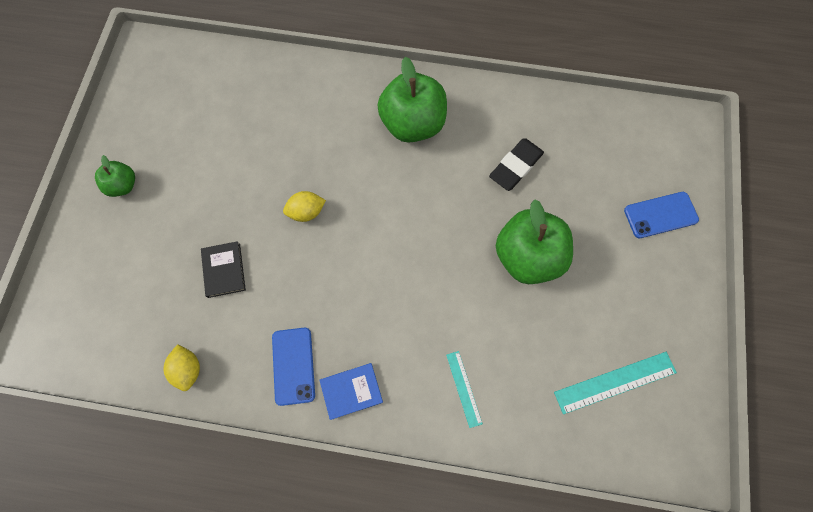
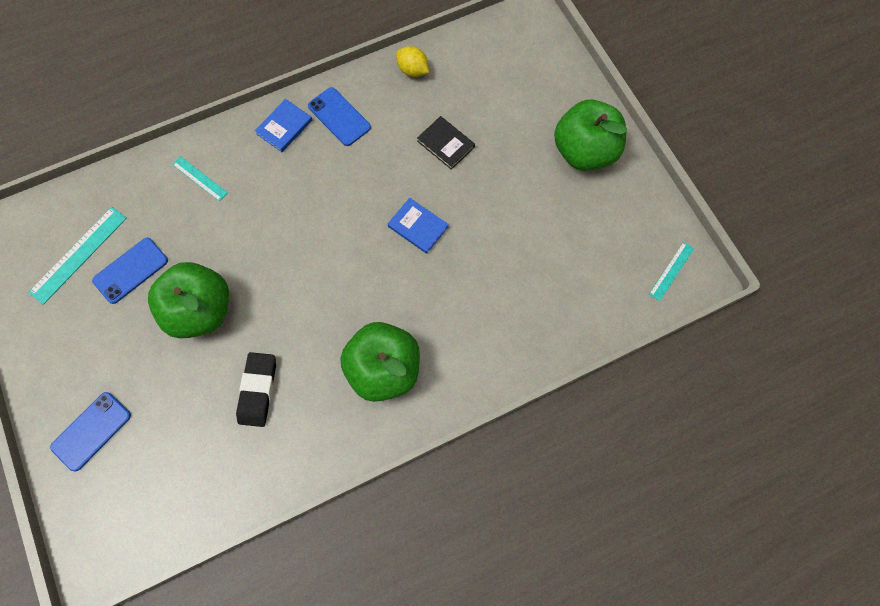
camera: 145 degrees right, 0 degrees up
green apple [95,155,135,197] -> green apple [554,100,627,171], size x1.95
yellow lemon [283,191,326,222] -> blue book [388,198,449,254]
none -> blue phone [92,238,168,304]
none -> turquoise ruler [649,242,694,301]

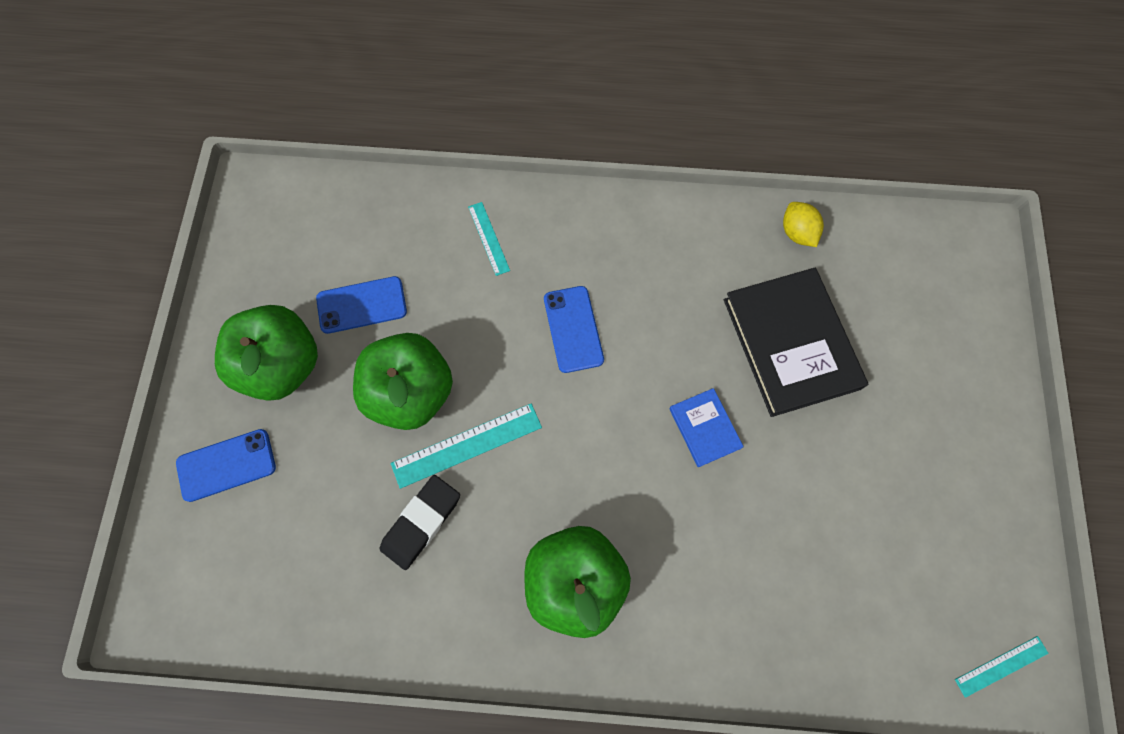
camera: 30 degrees right, 0 degrees up
turquoise ruler [28,207,127,305] -> turquoise ruler moved to [391,403,542,489]
blue book [255,99,312,152] -> none
blue phone [308,87,371,146] -> blue phone moved to [544,286,604,373]
black book [417,116,475,170] -> black book [724,268,868,417], size x2.06
green apple [554,100,627,171] -> green apple moved to [215,305,318,401]

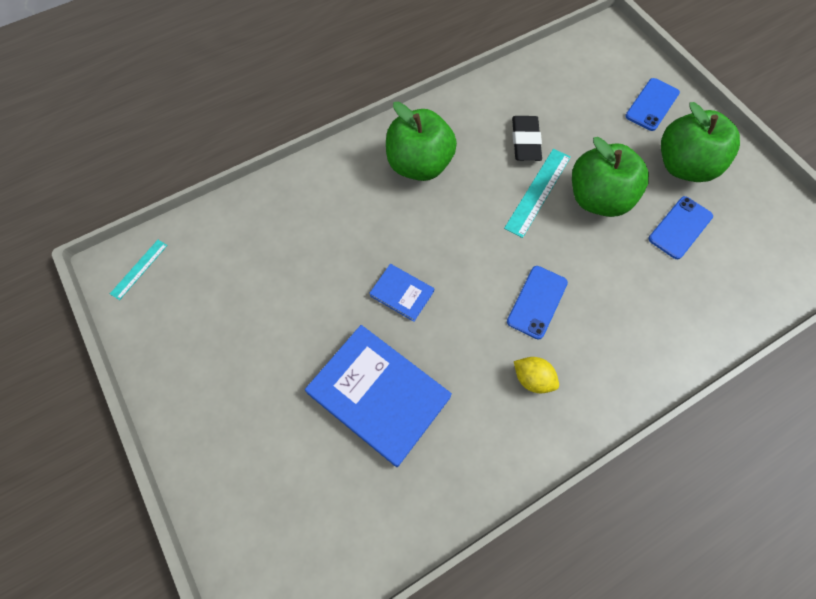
camera: 145 degrees right, 5 degrees down
turquoise ruler [468,202,510,276] -> none
blue phone [544,286,604,373] -> blue phone turned 75 degrees clockwise [507,266,568,339]
black book [724,268,868,417] -> blue book [305,325,452,467]
yellow lemon [783,202,824,247] -> yellow lemon moved to [514,357,559,393]

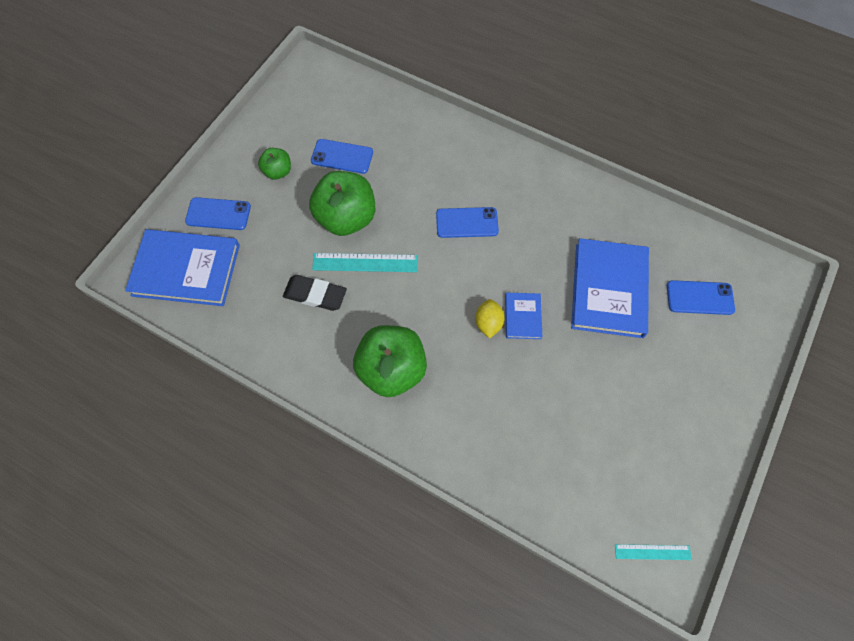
camera: 120 degrees left, 0 degrees up
black eraser [512,116,542,161] -> black eraser turned 45 degrees clockwise [283,275,347,311]
yellow lemon [514,357,559,393] -> yellow lemon moved to [475,299,505,338]
green apple [661,102,740,182] -> green apple [258,148,291,180], size x0.51
none -> blue book [125,229,240,306]
none -> blue phone [667,280,735,315]

